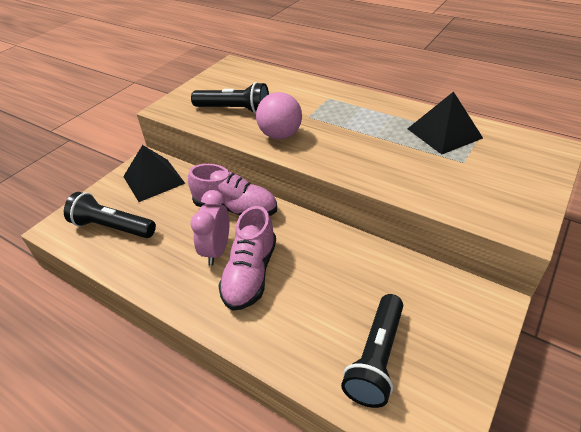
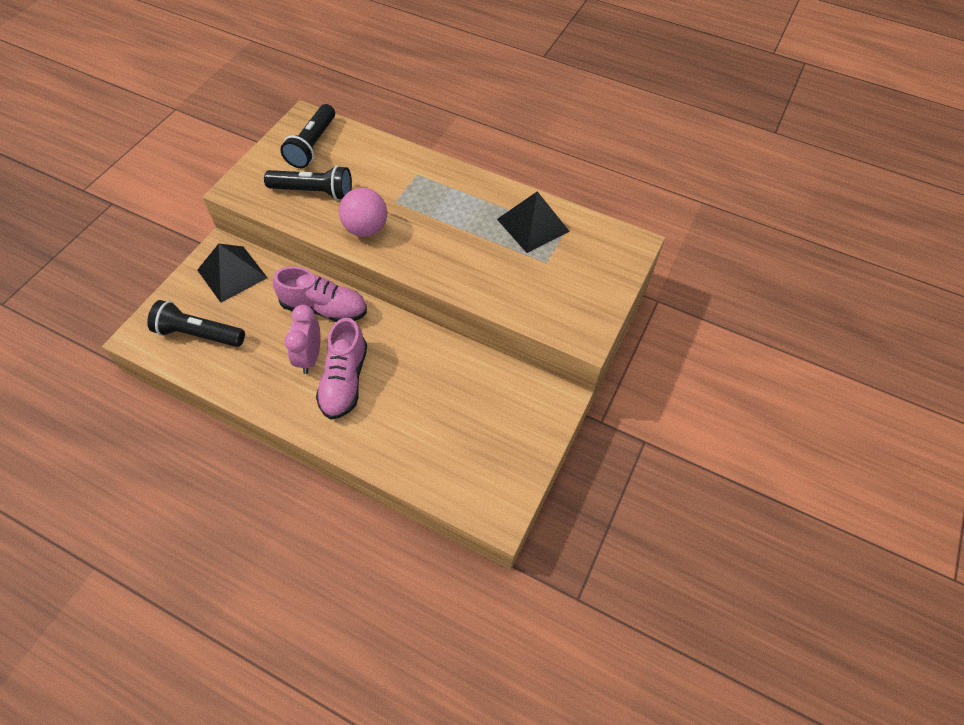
camera: 10 degrees left, 15 degrees up
black flashlight [341,294,403,408] -> black flashlight moved to [280,104,335,168]

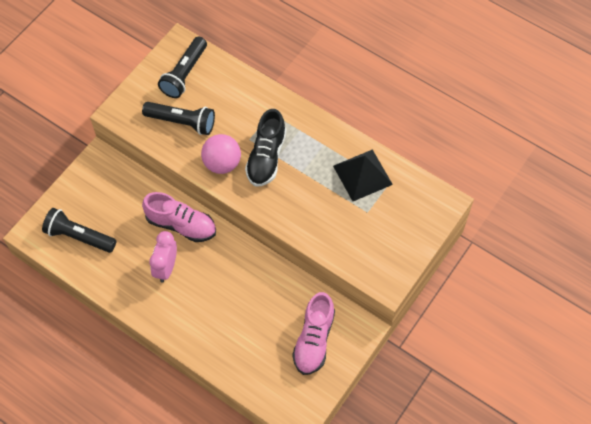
camera: 10 degrees right, 5 degrees up
black pyramid [197,244,267,303] -> none
pink shoe [316,318,367,419] -> pink shoe moved to [292,292,335,375]
none -> black shoe [245,109,286,187]

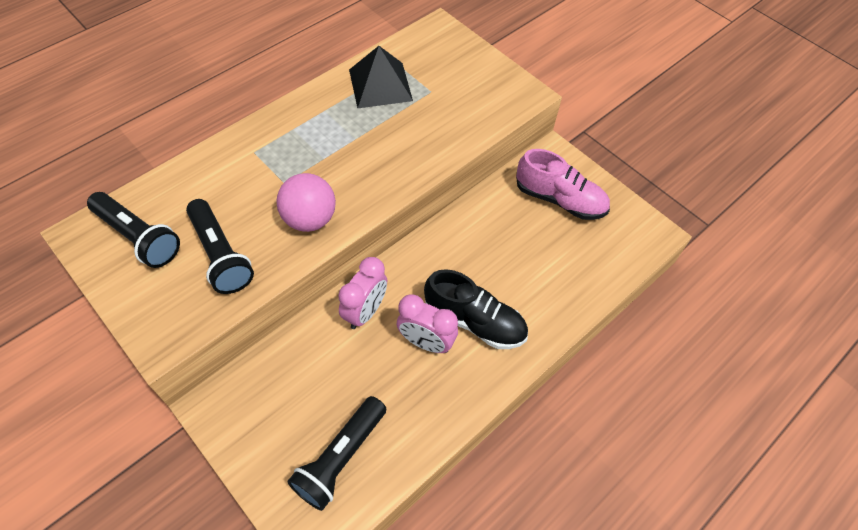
camera: 80 degrees left, 5 degrees down
black flashlight [142,102,215,135] -> black flashlight turned 120 degrees clockwise [186,199,254,294]
pink shoe [142,192,216,242] -> pink clock [338,257,387,329]
black shoe [245,109,286,187] -> black shoe moved to [424,269,528,349]

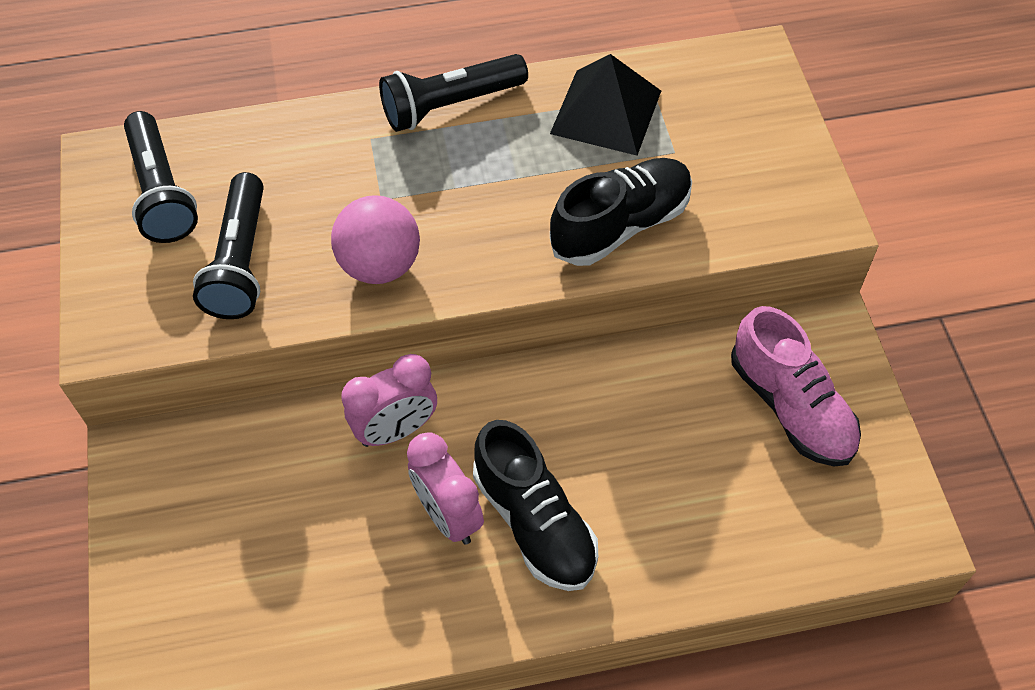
camera: 35 degrees right, 0 degrees up
black flashlight [287,396,386,511] -> black flashlight moved to [379,54,528,132]
none -> black shoe [550,158,692,266]

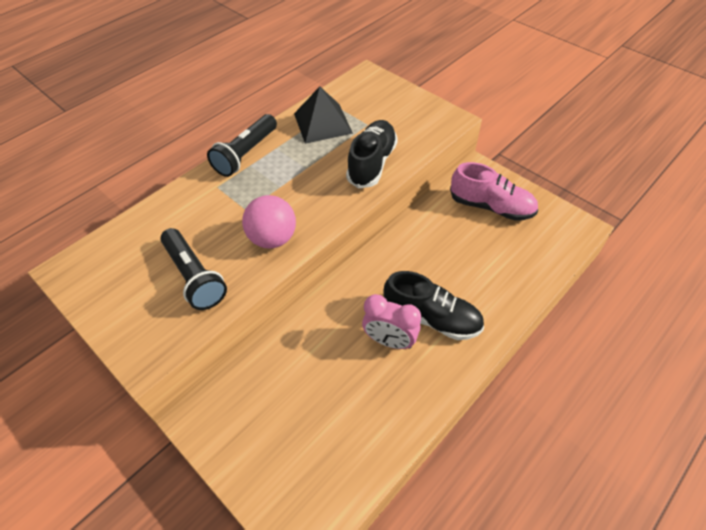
camera: 35 degrees left, 5 degrees down
black flashlight [124,111,198,243] -> none
pink clock [341,354,437,447] -> none

